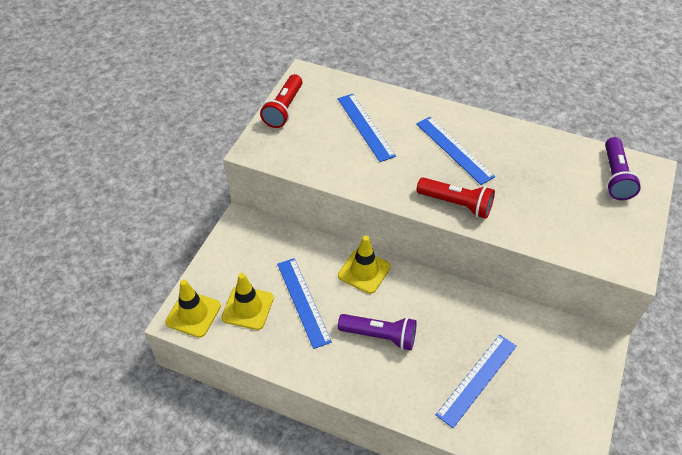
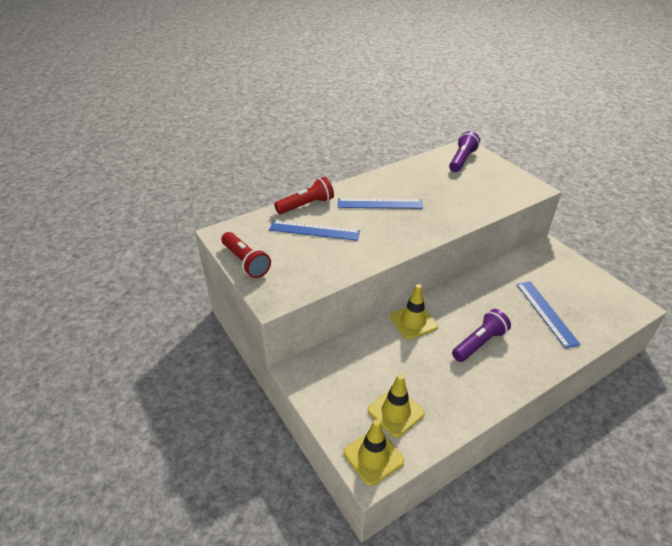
camera: 55 degrees left, 10 degrees down
blue ruler [277,258,332,349] -> none
red flashlight [417,177,495,219] -> red flashlight moved to [274,177,334,214]
purple flashlight [605,137,641,200] -> purple flashlight turned 105 degrees counterclockwise [449,131,480,172]

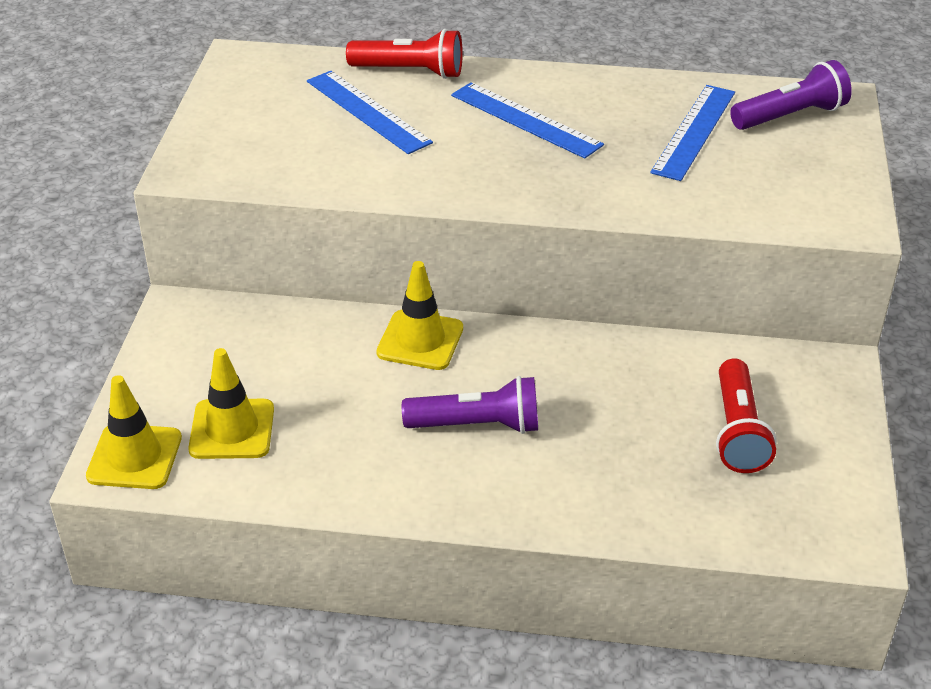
camera: 40 degrees right, 0 degrees up
red flashlight [221,232,271,278] -> red flashlight moved to [716,358,777,473]
blue ruler [517,281,581,349] -> blue ruler moved to [650,85,735,181]

